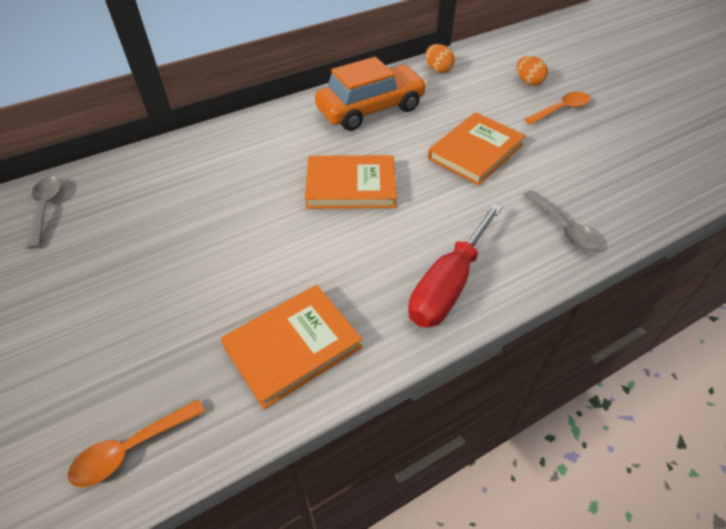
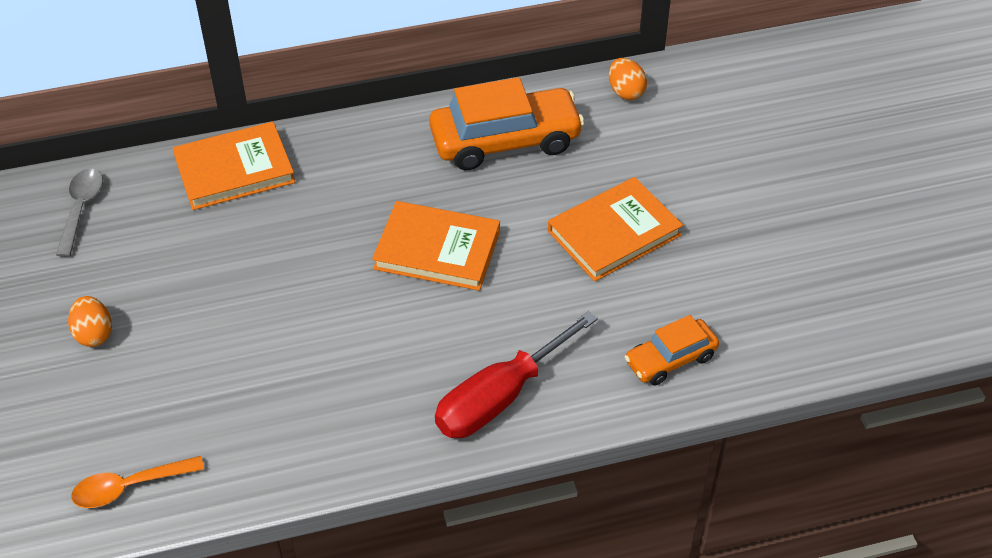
camera: 15 degrees right, 0 degrees up
orange book [220,285,362,409] -> orange book moved to [173,122,295,210]
orange egg [517,56,548,86] -> orange egg moved to [68,296,112,347]
grey spoon [523,190,601,252] -> orange car [625,315,719,385]
orange spoon [525,92,591,124] -> none

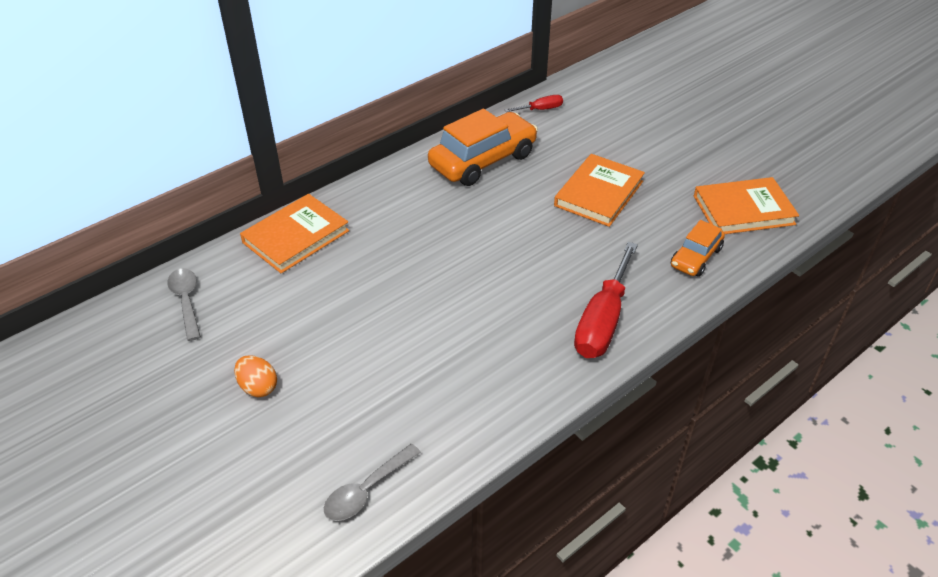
camera: 25 degrees left, 5 degrees down
orange spoon [71,456,204,508] -> grey spoon [324,444,421,521]
orange book [372,201,500,291] -> orange book moved to [694,177,799,234]
orange egg [609,58,647,100] -> red screwdriver [505,95,563,112]

